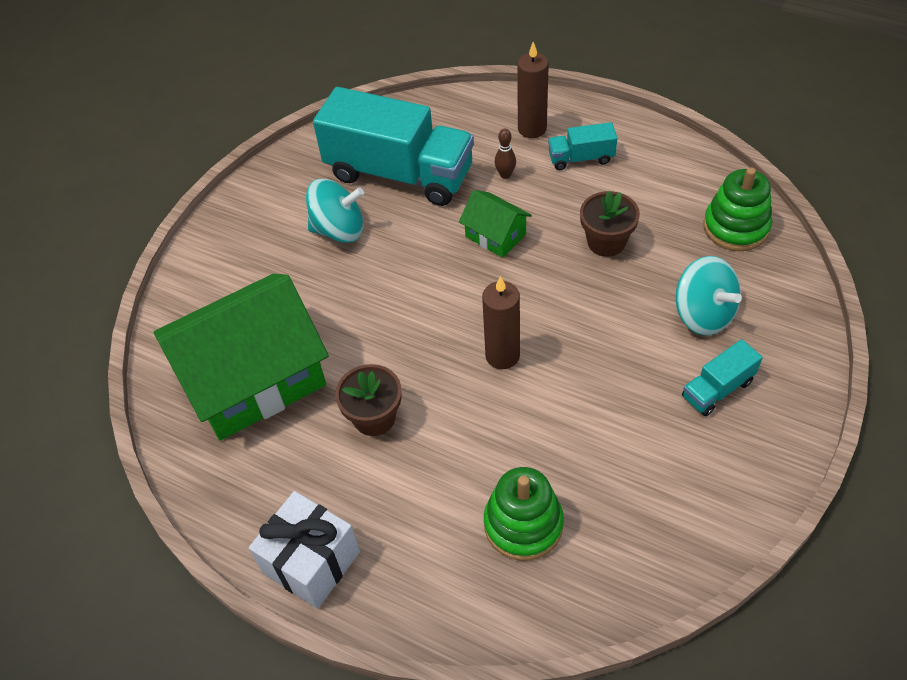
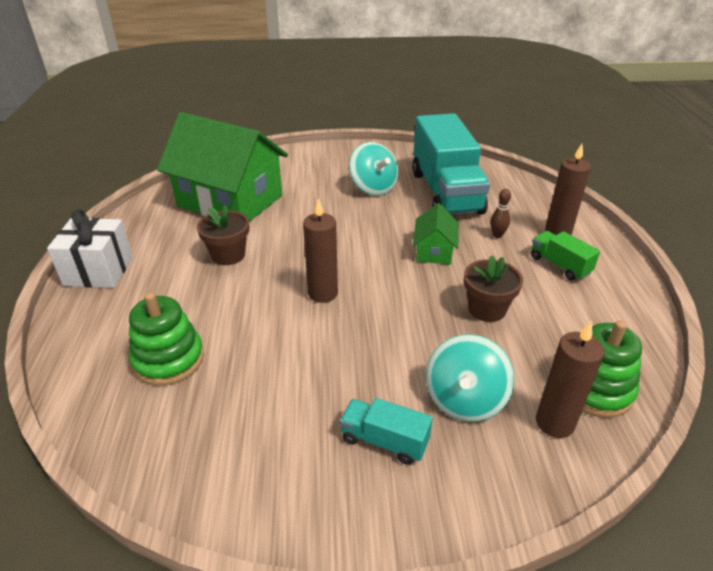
camera: 55 degrees right, 15 degrees down
turquoise truck [548,122,617,170] -> green truck [531,231,600,280]
none -> brown candle [536,321,604,438]

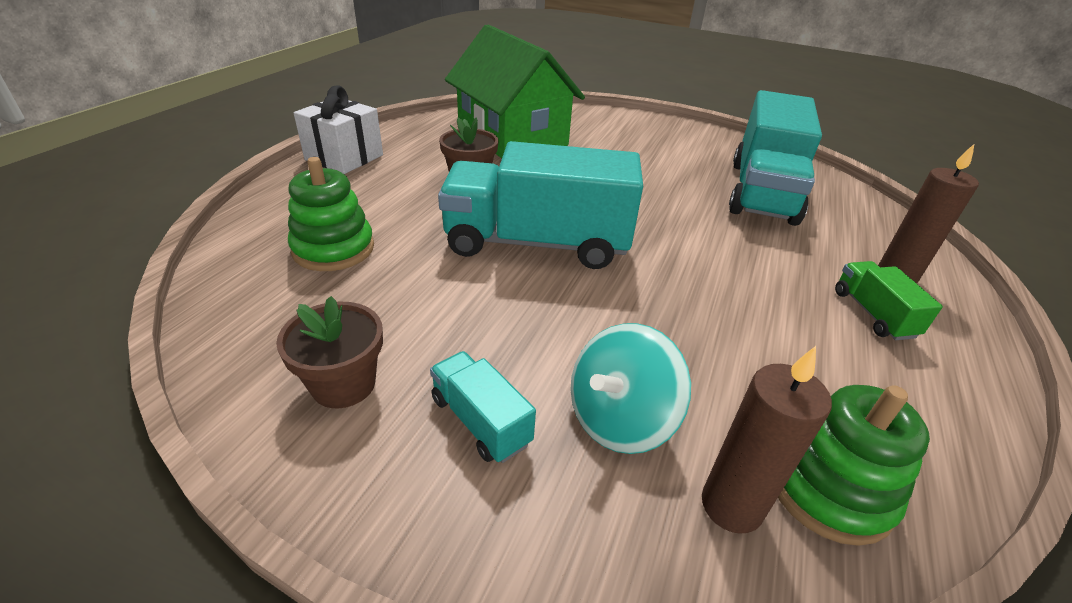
camera: 25 degrees right, 0 degrees up
brown candle [303,198,338,303] -> turquoise truck [438,141,643,269]
turquoise spinning top [349,142,398,196] -> none
green house [413,203,459,265] -> none
brown flower pot [464,255,523,322] -> brown flower pot moved to [276,296,383,409]
brown bowling pin [490,189,511,238] -> none

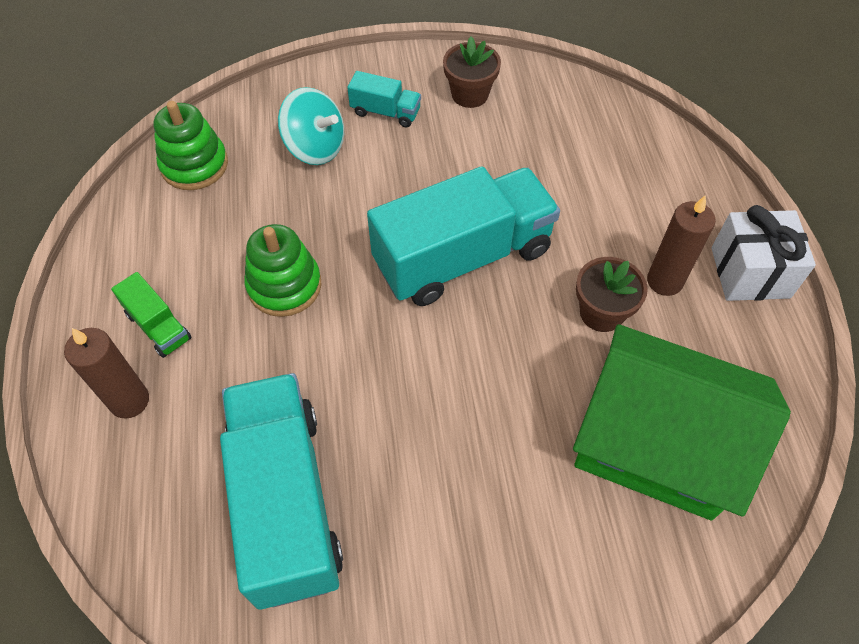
camera: 150 degrees right, 20 degrees up
green stacking toy [288,157,374,271] -> green stacking toy moved to [244,224,322,317]
turquoise spinning top [570,323,691,454] -> turquoise spinning top turned 105 degrees clockwise [278,87,344,165]
brown candle [702,346,832,534] -> brown candle moved to [647,195,716,296]

